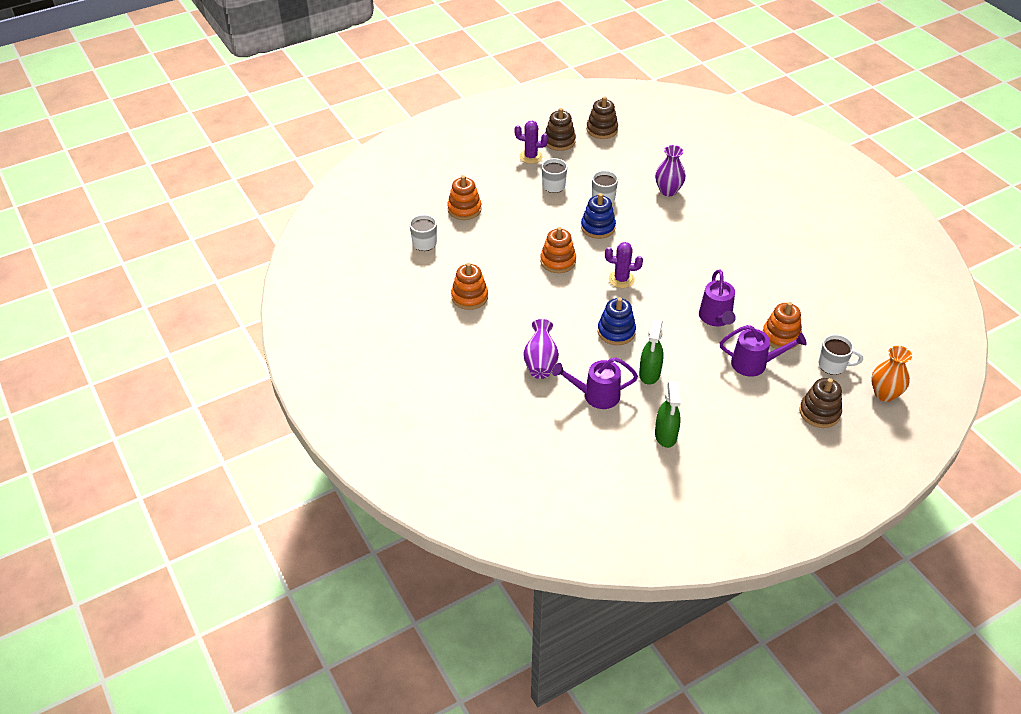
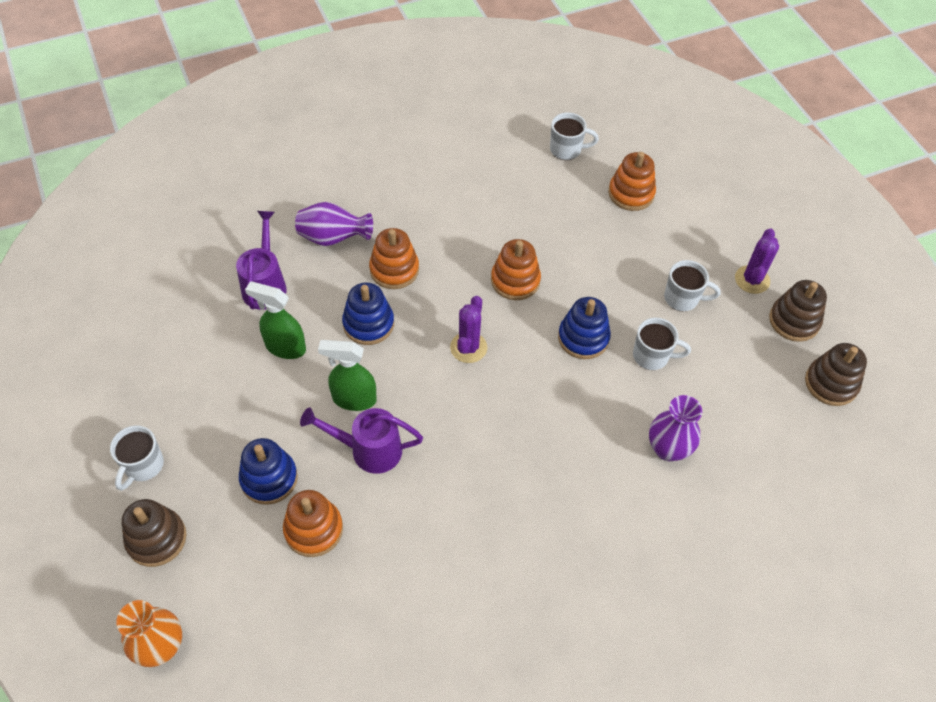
camera: 95 degrees right, 10 degrees up
orange stacking toy [451,263,488,310] -> orange stacking toy moved to [369,228,419,289]
green spray bottle [655,381,681,448] -> green spray bottle moved to [318,340,377,411]
purple watering can [720,325,807,377] -> blue stacking toy [239,438,298,505]
white mug [819,334,863,375] -> white mug moved to [110,425,164,491]

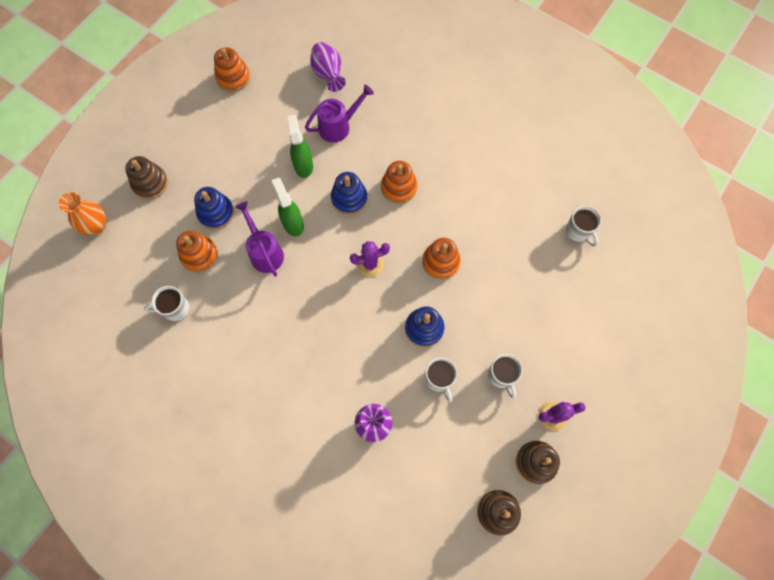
camera: 60 degrees right, 15 degrees up
white mug [110,425,164,491] -> white mug moved to [144,286,189,321]
purple vase [295,202,373,246] -> purple vase moved to [310,42,346,92]
orange stacking toy [608,152,656,211] -> orange stacking toy moved to [214,47,250,92]

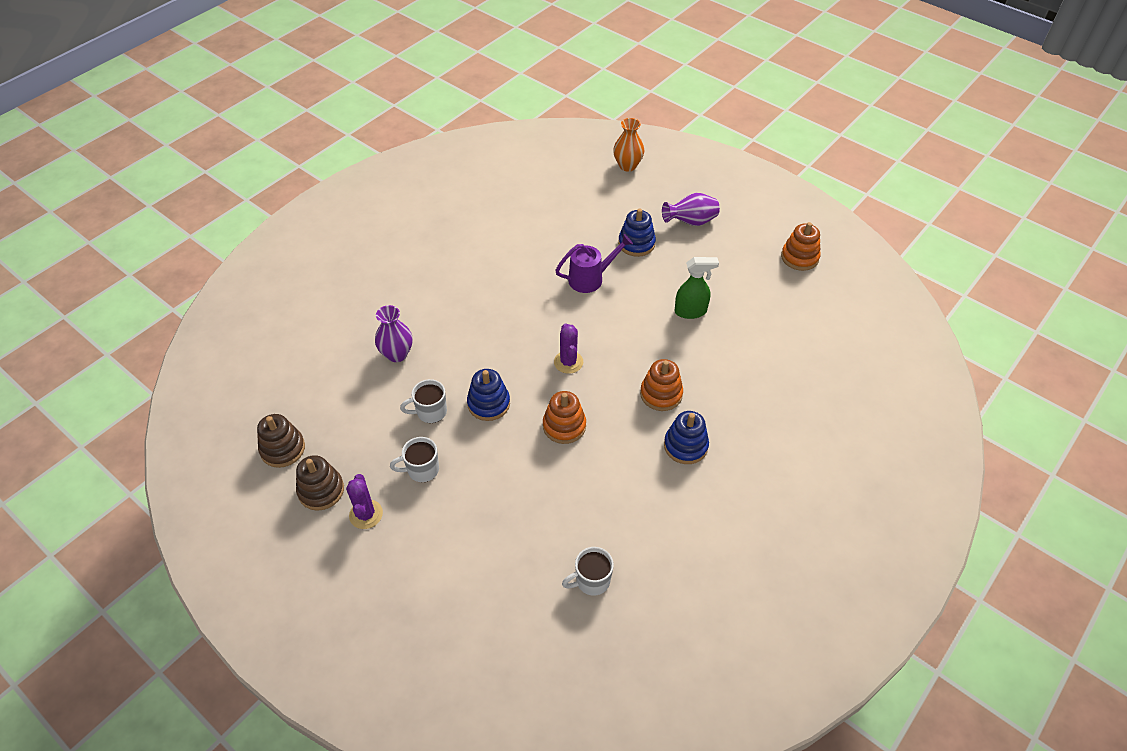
camera: 95 degrees right, 20 degrees down
brown stacking toy [125,156,168,199] -> none
white mug [144,286,189,321] -> none
orange stacking toy [176,230,218,272] -> none
green spray bottle [272,177,304,236] -> none
purple watering can [305,85,374,143] -> none
purple vase [310,42,346,92] -> purple vase moved to [662,193,720,226]
blue stacking toy [331,172,367,215] -> blue stacking toy moved to [664,411,709,464]

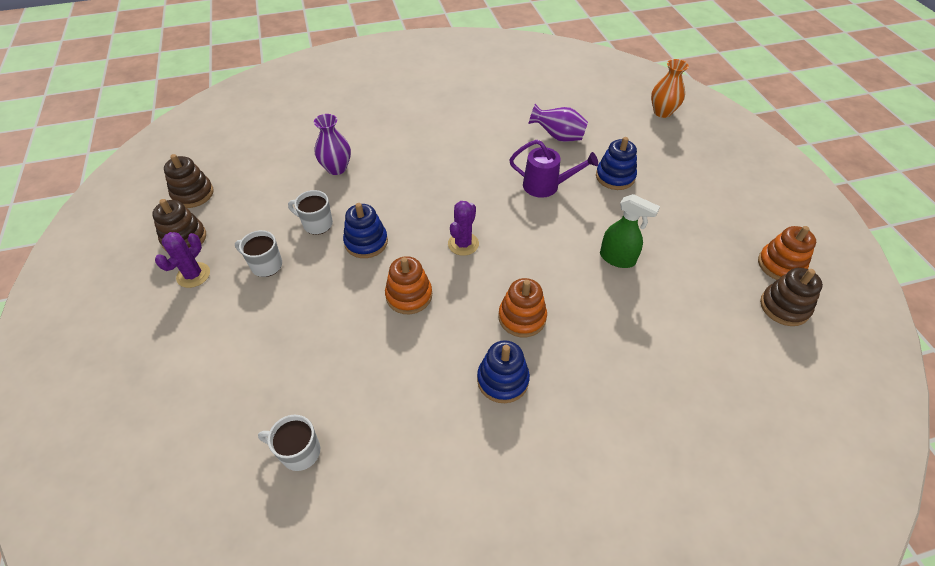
camera: 35 degrees right, 0 degrees up
purple vase [662,193,720,226] -> purple vase moved to [528,104,588,142]
none -> brown stacking toy [760,268,823,326]

